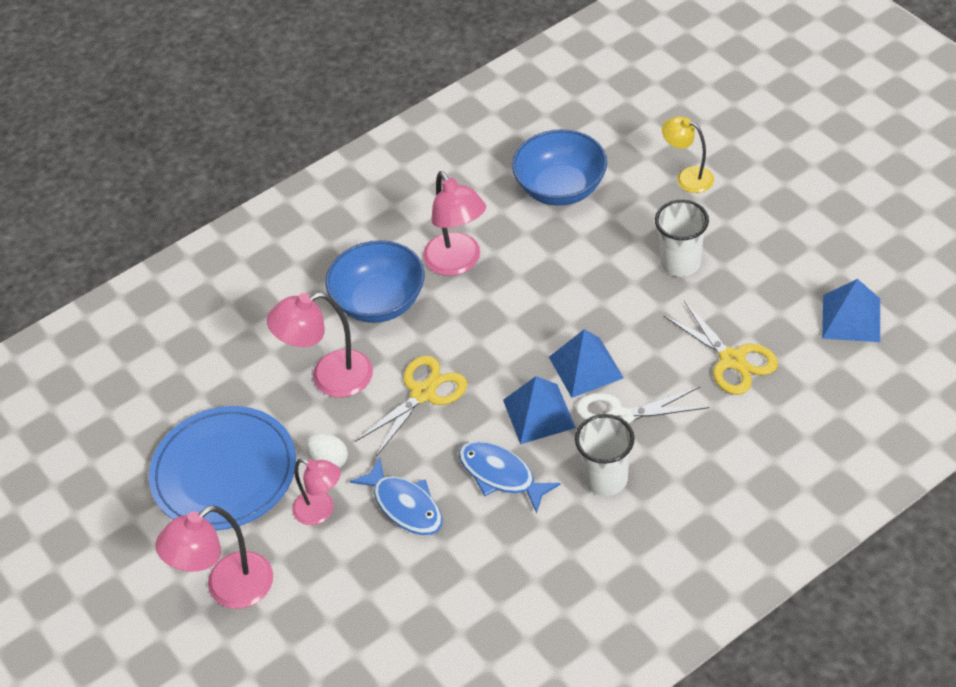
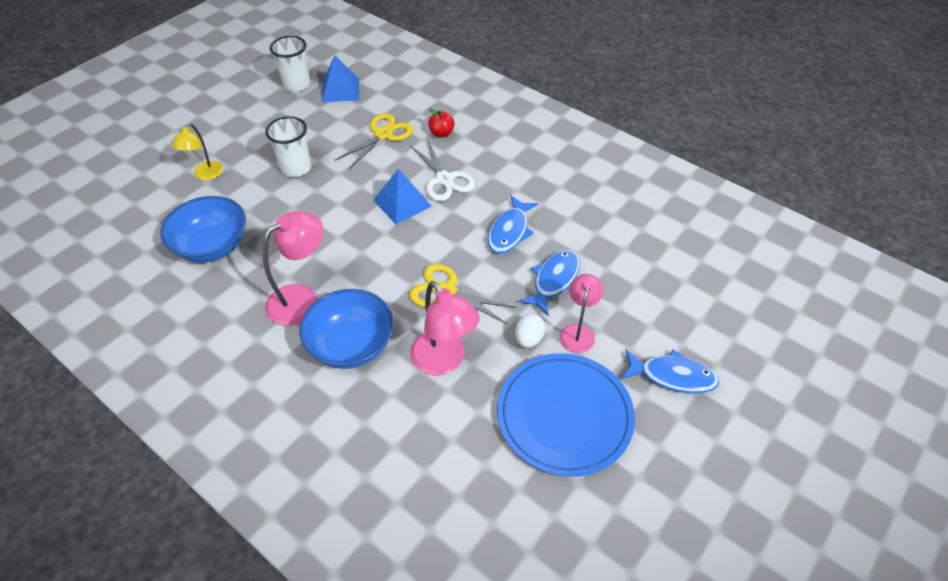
camera: 110 degrees left, 0 degrees up
pink lamp [156,505,273,609] -> blue fish [622,349,720,394]
blue pyramid [503,376,576,444] -> none
white cup [575,414,635,496] -> white cup moved to [270,36,310,92]
none -> red apple [428,108,455,137]

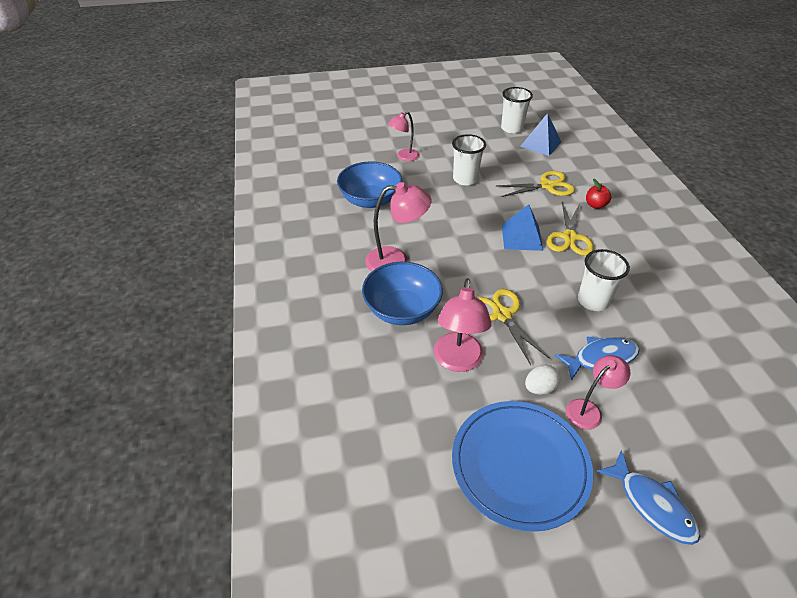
camera: 40 degrees right, 5 degrees down
yellow lamp [172,123,223,180] -> pink lamp [388,112,419,161]
white scissors [410,139,475,201] -> yellow scissors [547,202,594,256]
blue fish [488,196,538,254] -> white cup [578,249,630,311]

